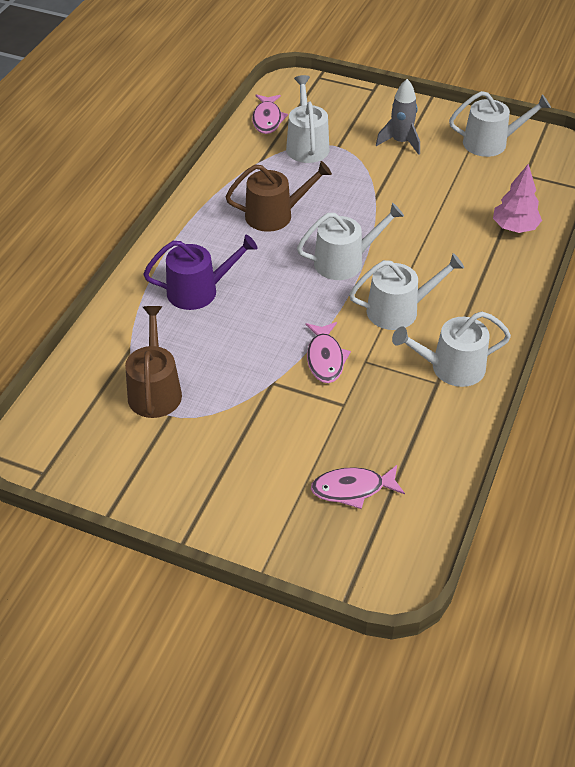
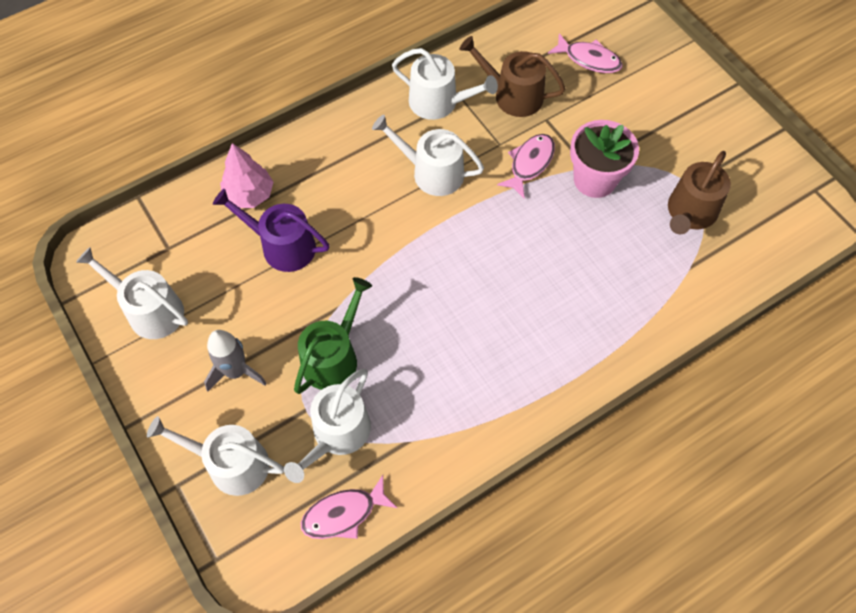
camera: 145 degrees left, 15 degrees up
purple watering can [143,235,258,310] -> purple watering can moved to [213,189,330,272]
brown watering can [225,161,332,232] -> brown watering can moved to [459,36,566,117]
pink fish [252,94,288,134] -> pink fish turned 150 degrees counterclockwise [301,475,397,539]
white watering can [297,203,404,280] -> white watering can moved to [147,416,284,496]
none -> green watering can [294,277,372,394]
none -> pink flower pot [570,120,639,198]

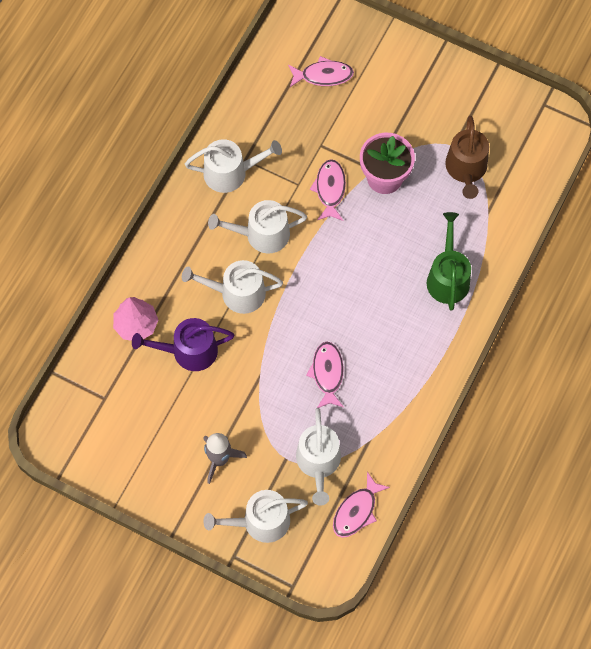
camera: 30 degrees left, 5 degrees up
white watering can [76,247,188,339] -> white watering can moved to [182,260,283,314]
green watering can [294,277,372,394] -> green watering can moved to [427,212,471,311]
brown watering can [459,36,566,117] -> none
none -> pink fish [306,342,344,408]

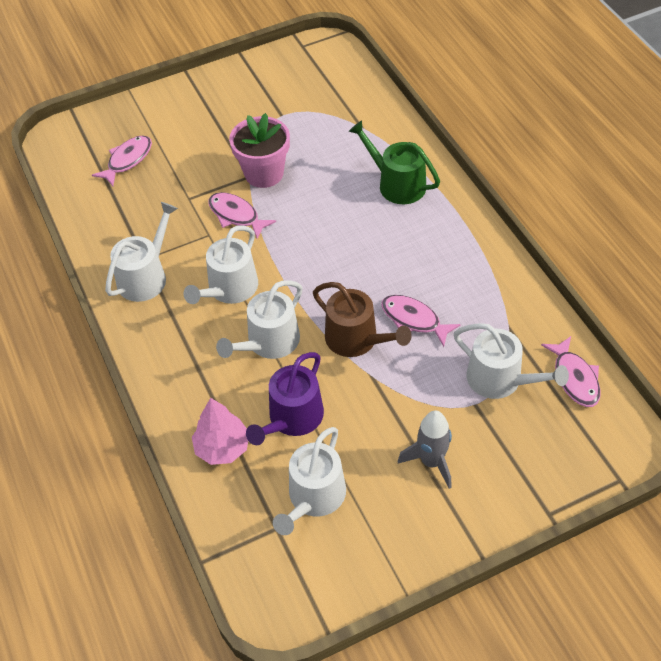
camera: 50 degrees left, 15 degrees down
white watering can [203,490,308,543] -> white watering can moved to [273,427,346,535]
brown watering can [445,116,489,199] -> brown watering can moved to [313,282,412,357]

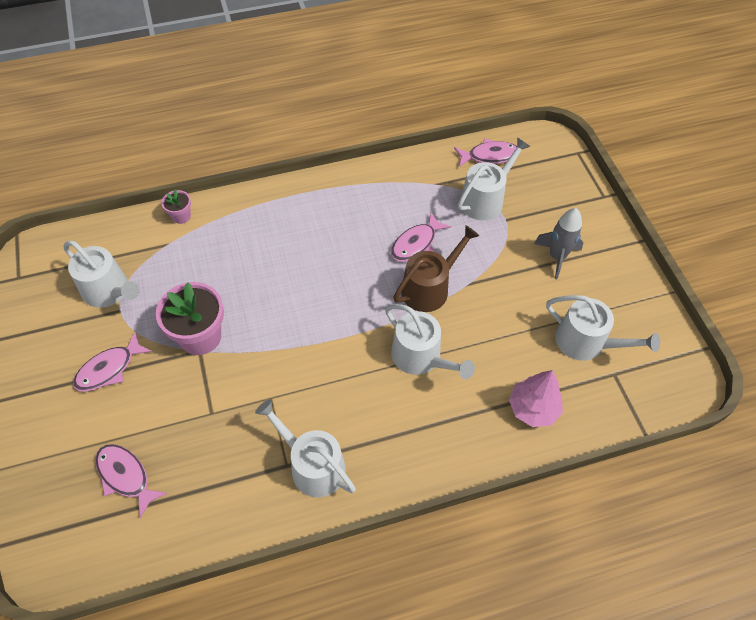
camera: 85 degrees left, 5 degrees up
white watering can [183,226,258,304] -> white watering can moved to [63,240,140,308]
pink fish [208,192,276,239] -> pink fish moved to [73,332,152,392]
purple watering can [246,352,324,445] -> none
green watering can [349,120,440,204] -> none
none -> pink flower pot [161,190,191,224]

